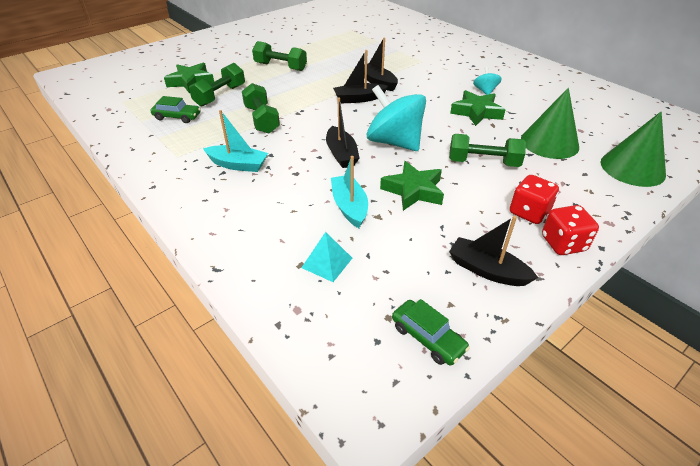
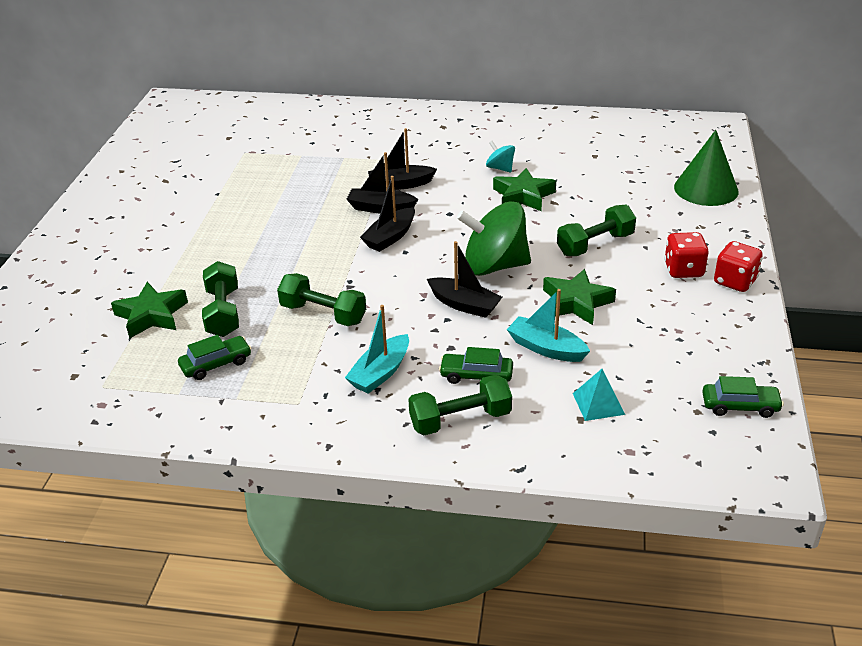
camera: 40 degrees left, 5 degrees down
turquoise boat [203,110,268,172] -> turquoise boat turned 150 degrees clockwise [345,305,409,394]
green dumbbell [252,41,307,71] -> green dumbbell moved to [408,375,512,435]
turquoise spinning top [367,85,426,151] -> green spinning top [457,201,531,276]
black boat [449,216,538,286] -> black boat moved to [368,128,437,190]
green cone [521,88,579,159] -> none
none -> green car [439,347,513,384]

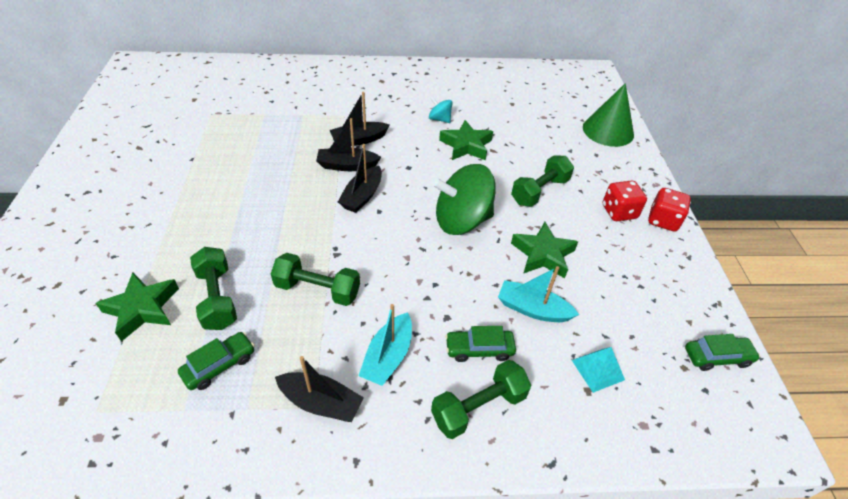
camera: 15 degrees left, 10 degrees up
black boat [427,241,502,318] -> black boat moved to [275,356,364,422]

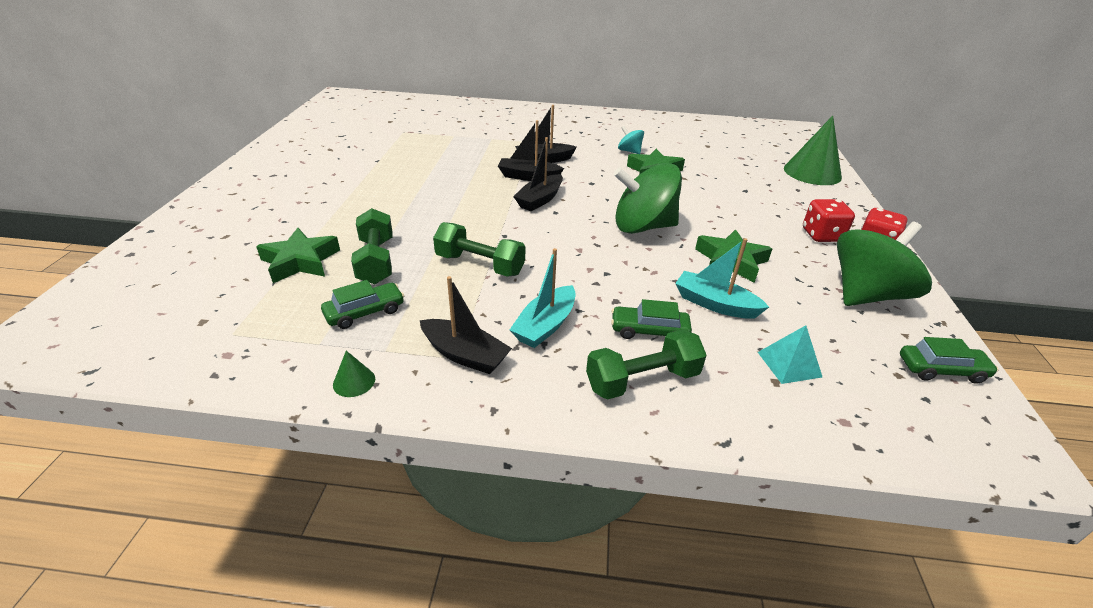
camera: 10 degrees right, 10 degrees down
green dumbbell [511,155,574,207] -> none
none -> green cone [333,351,375,397]
none -> green spinning top [837,222,932,306]

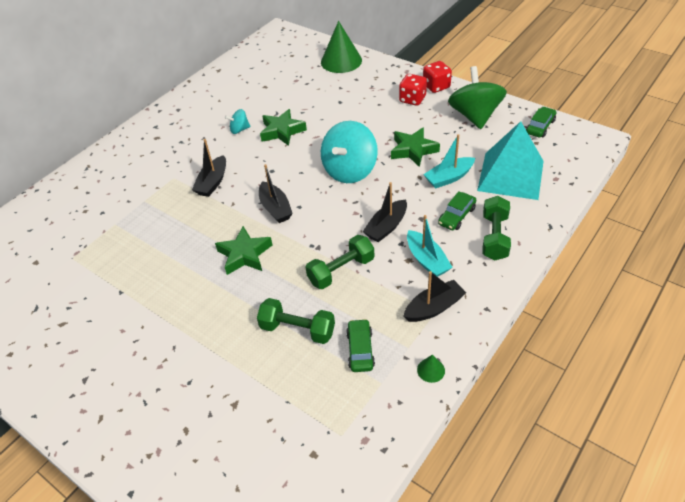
camera: 55 degrees left, 10 degrees up
green star [256,228,340,283] -> green star moved to [215,226,272,275]
black boat [498,120,564,181] -> black boat moved to [363,182,407,242]
green spinning top [614,163,682,234] -> turquoise spinning top [321,121,378,183]
turquoise pyramid [758,325,822,384] -> turquoise pyramid [477,121,544,200], size x2.28

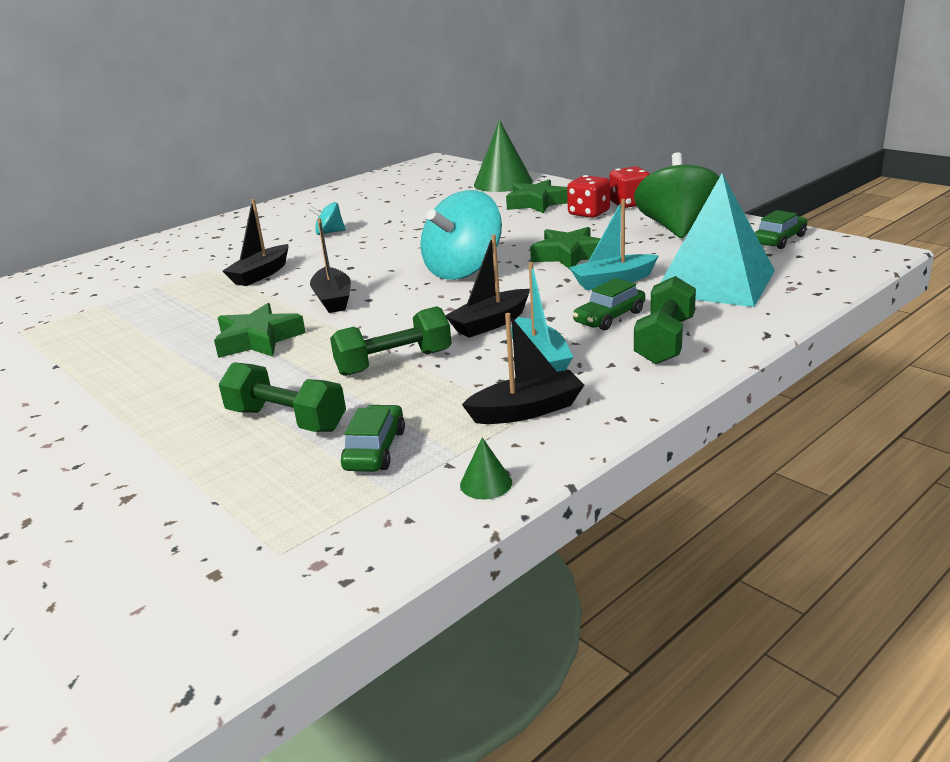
camera: 10 degrees right, 20 degrees down
green star [260,109,307,146] -> green star moved to [506,179,568,213]

